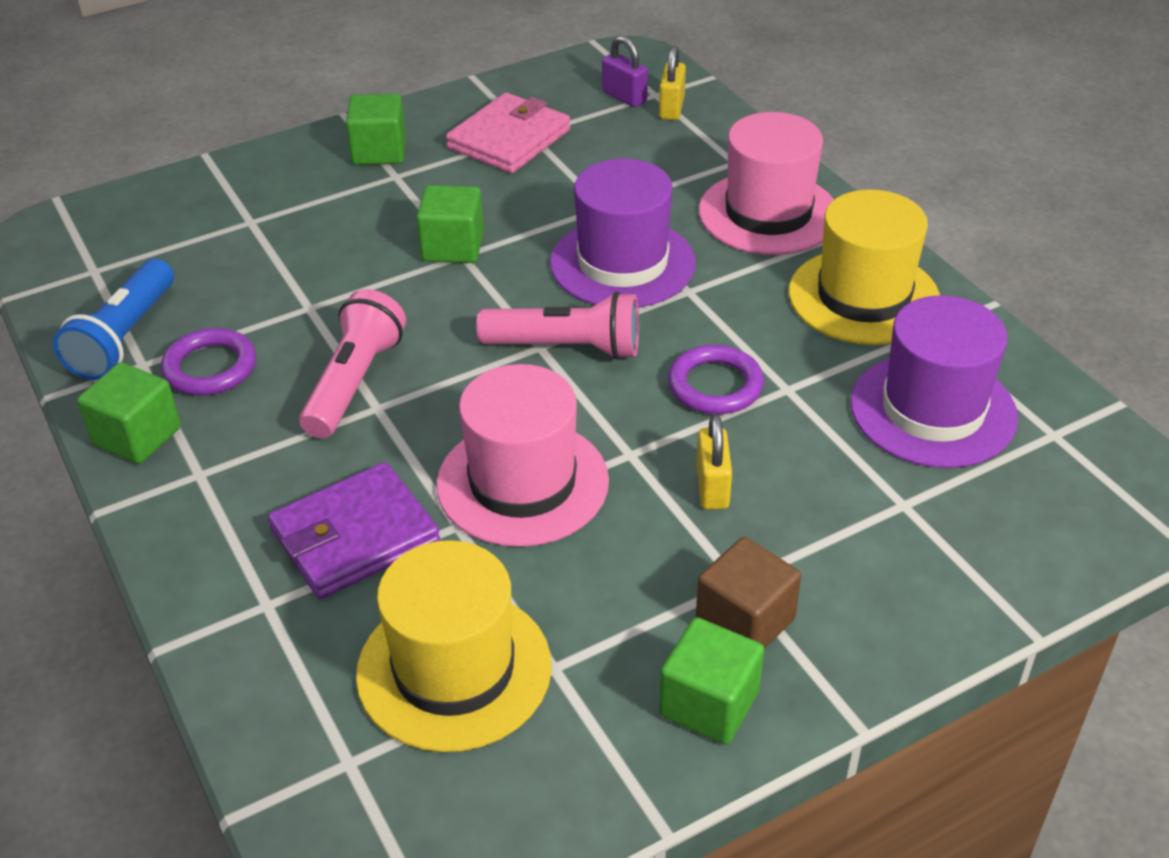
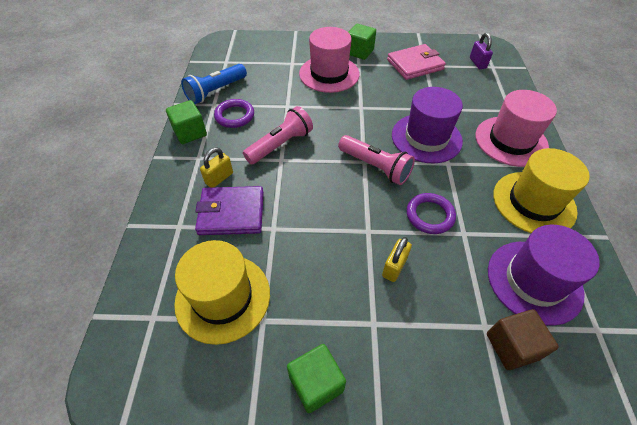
camera: 30 degrees right, 10 degrees up
green cube [416,185,484,263] -> none
pink hat [436,364,609,547] -> pink hat moved to [299,27,360,93]
yellow padlock [659,46,686,120] -> yellow padlock moved to [200,148,233,188]
brown cube [696,537,801,649] -> brown cube moved to [487,309,559,370]

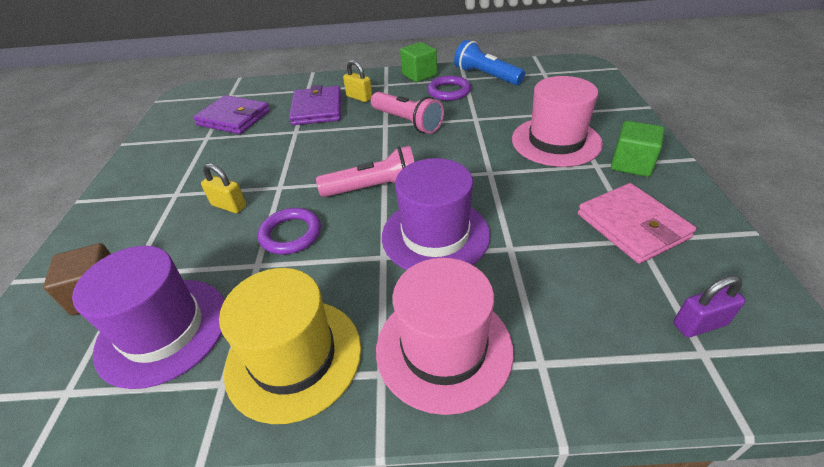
camera: 90 degrees right, 10 degrees down
yellow hat [174,240,270,345] -> purple wallet [193,95,270,134]
green cube [287,344,346,413] -> none
pink flashlight [338,135,415,185] -> pink flashlight turned 135 degrees counterclockwise [316,146,414,197]

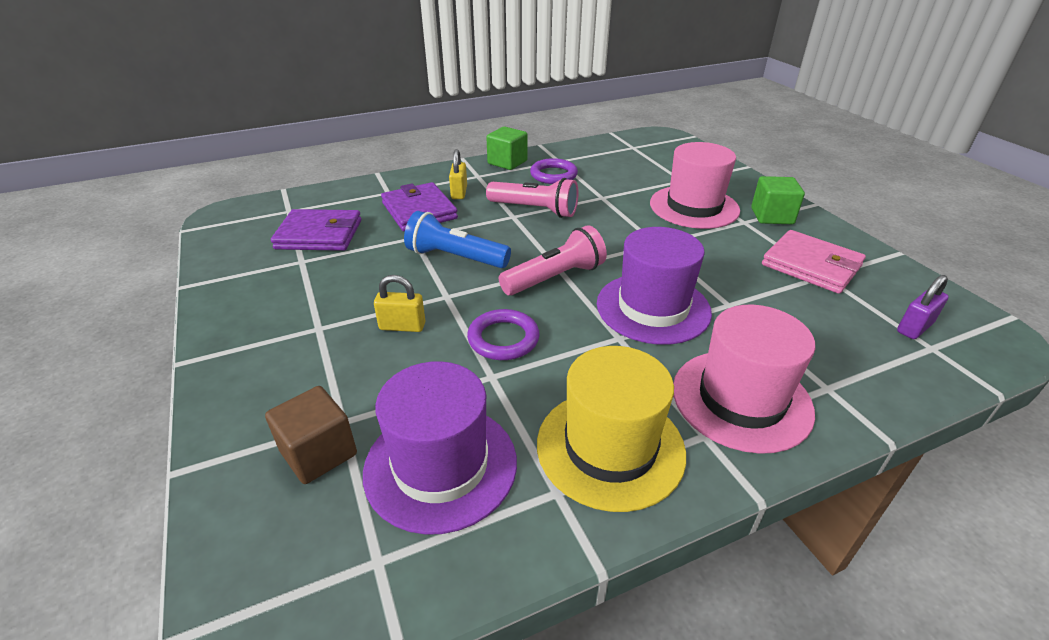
camera: 25 degrees left, 5 degrees down
yellow padlock [343,60,372,102] -> yellow padlock turned 75 degrees clockwise [449,149,467,199]
blue flashlight [454,40,525,85] -> blue flashlight moved to [404,211,511,268]

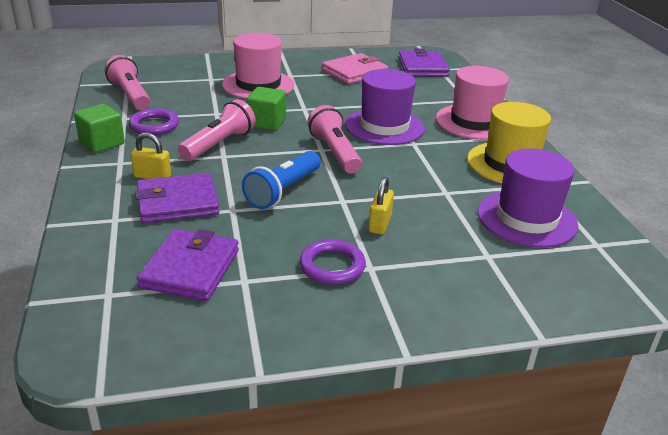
camera: 80 degrees left, 5 degrees down
brown cube [265,386,357,484] -> none
purple ring [467,309,540,360] -> purple ring moved to [300,239,366,285]
green cube [751,176,805,224] -> green cube moved to [246,87,286,131]
purple padlock [897,275,949,339] -> purple wallet [399,48,450,77]
none -> pink flashlight [105,55,150,110]

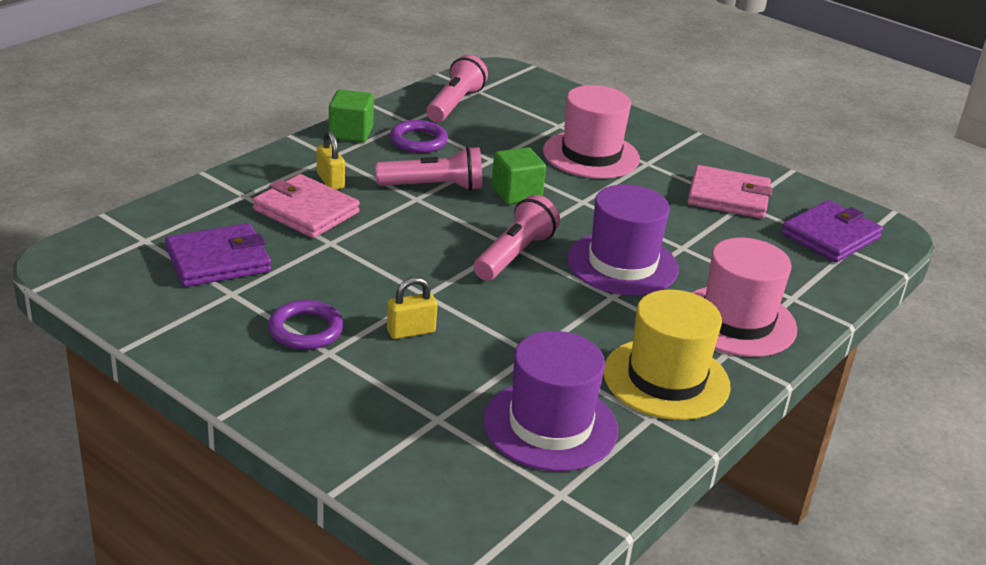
camera: 50 degrees right, 0 degrees up
purple wallet [135,173,219,223] -> pink wallet [253,174,360,238]
blue flashlight [242,151,321,209] -> none

